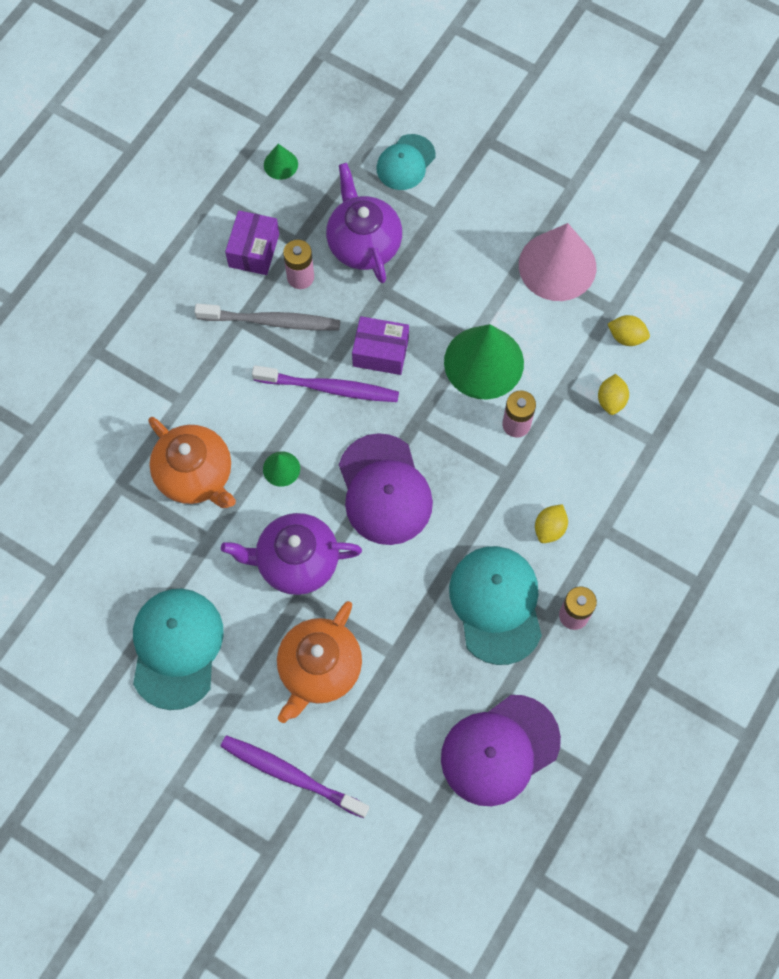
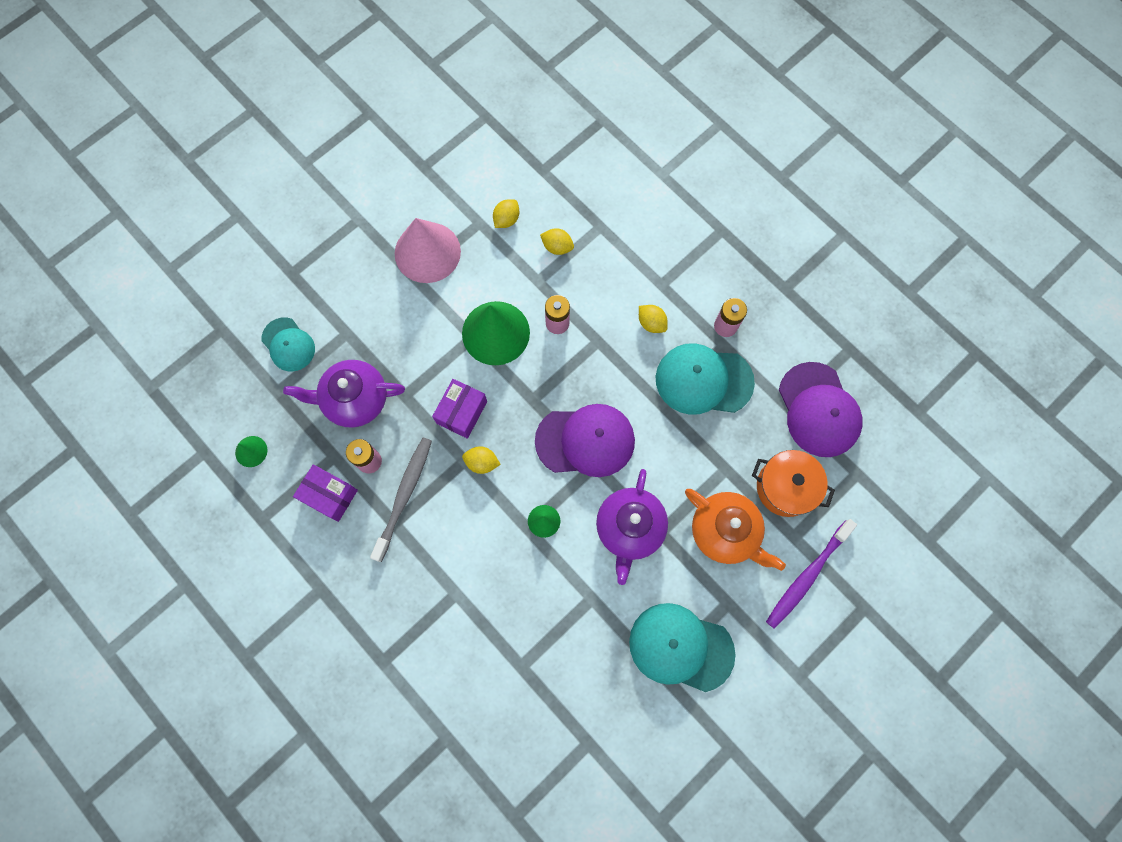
camera: 75 degrees left, 5 degrees up
orange teapot [148,417,236,508] -> none
purple toothbrush [252,365,399,402] -> yellow lemon [462,446,501,474]
none -> orange pot [752,450,835,517]

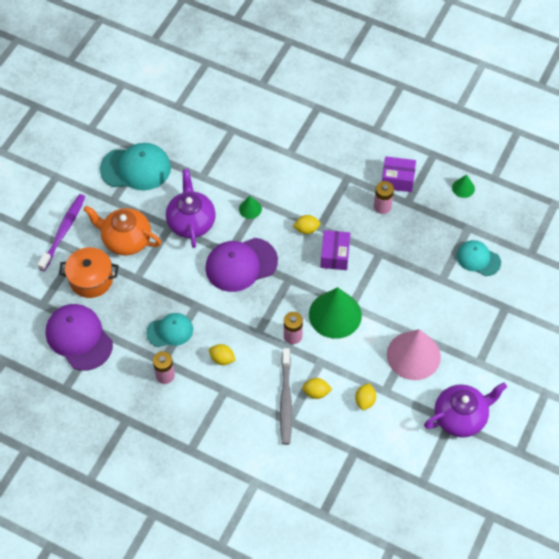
camera: 160 degrees right, 15 degrees down
purple teapot [283,360,405,427] -> purple teapot moved to [424,383,507,437]
grey toothbrush [370,438,432,562] -> grey toothbrush moved to [280,348,292,445]
turquoise cap [656,343,755,415] -> turquoise cap [146,313,193,347], size x0.62

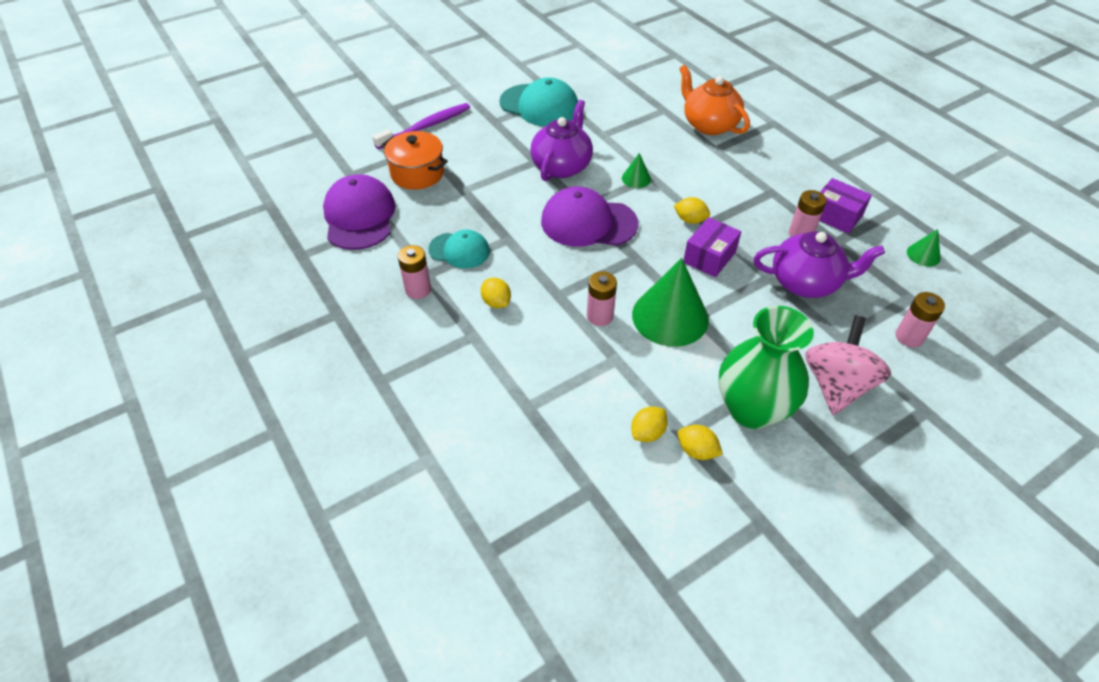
camera: 30 degrees right, 10 degrees down
orange teapot [83,206,162,255] -> orange teapot moved to [679,65,750,135]
grey toothbrush [280,348,292,445] -> none
yellow lemon [302,378,332,399] -> yellow lemon moved to [678,425,723,460]
pink cone [387,329,441,380] -> green vase [719,306,814,429]
purple teapot [424,383,507,437] -> purple teapot moved to [754,231,885,298]
turquoise cap [457,240,501,276] -> pink battery [896,292,945,347]
none -> pink spinning top [805,315,891,415]

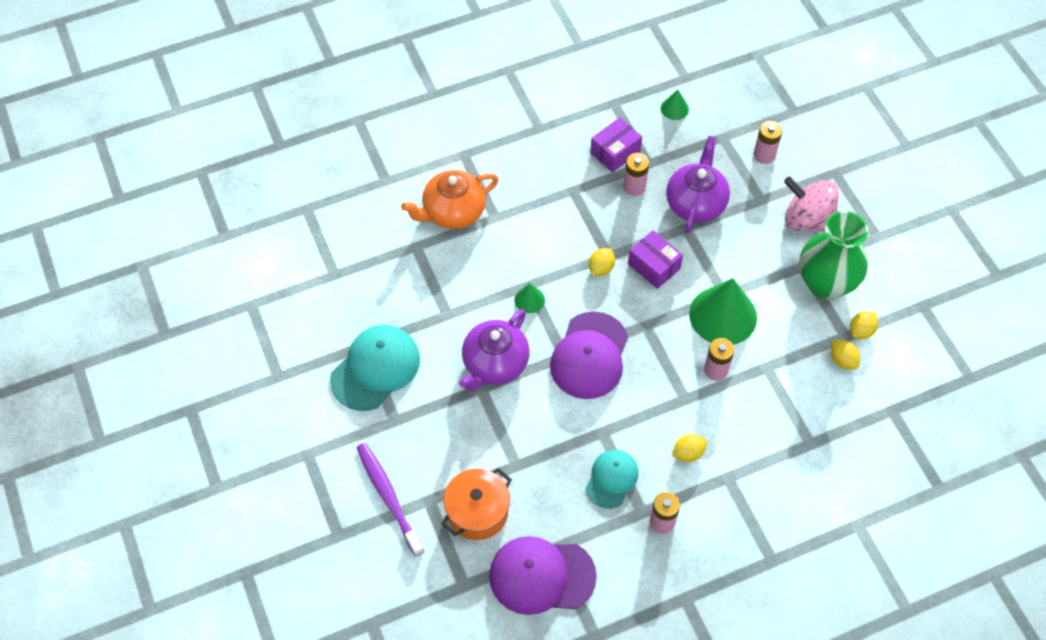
camera: 80 degrees left, 10 degrees up
purple teapot [530,100,593,181] -> purple teapot turned 90 degrees counterclockwise [459,309,530,391]

